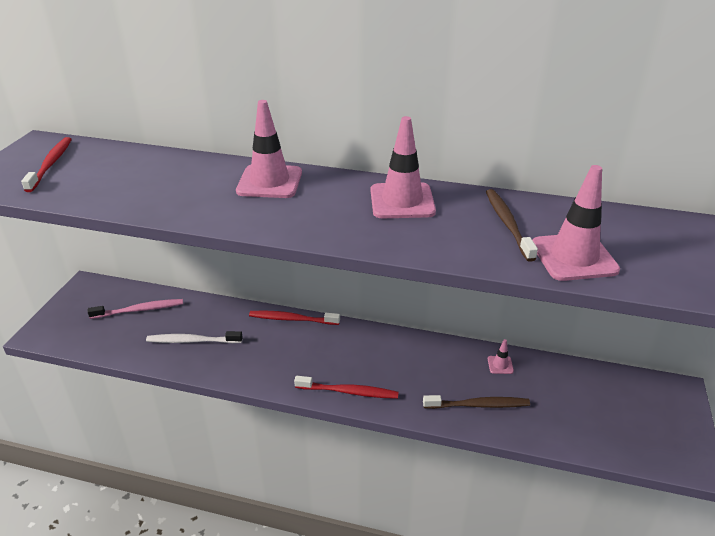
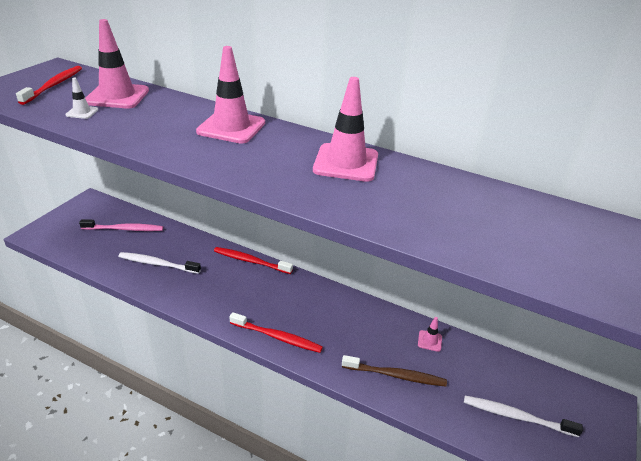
camera: 10 degrees right, 0 degrees up
brown toothbrush [486,189,538,262] -> none
pink traffic cone [532,165,620,281] -> pink traffic cone moved to [85,19,149,108]
none -> white traffic cone [65,78,98,119]
none -> white toothbrush [464,396,583,437]

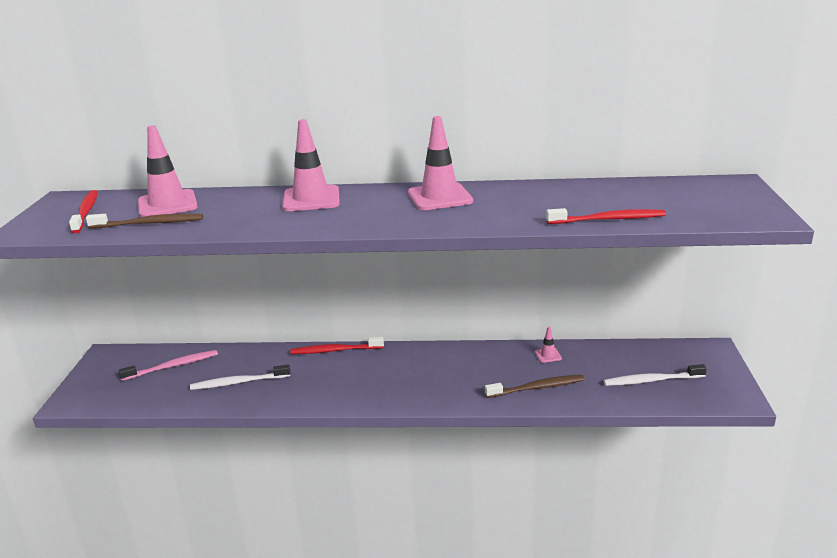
camera: 20 degrees left, 10 degrees down
white traffic cone [65,78,98,119] -> brown toothbrush [86,214,203,229]
red toothbrush [230,312,323,353] -> red toothbrush moved to [546,208,666,224]

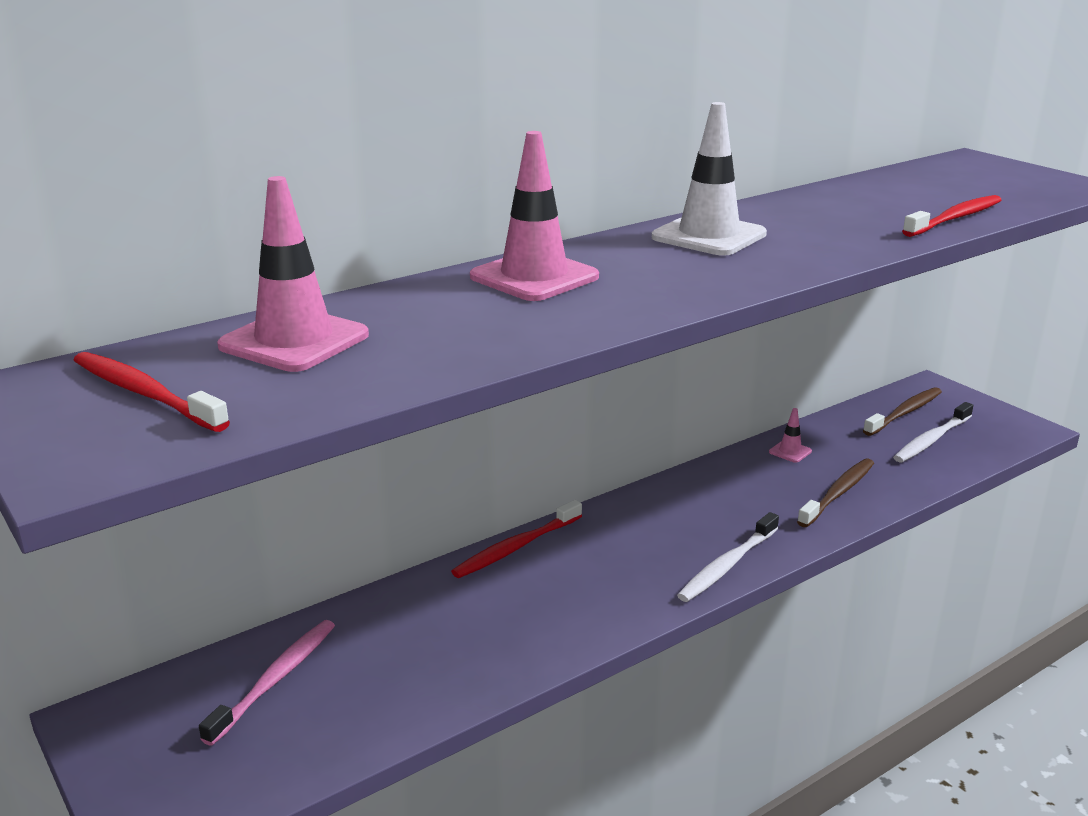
camera: 40 degrees left, 0 degrees up
brown toothbrush [86,214,203,229] -> brown toothbrush moved to [863,387,942,436]
white toothbrush [190,364,290,390] -> white toothbrush moved to [677,512,779,602]
pink traffic cone [408,116,473,210] -> white traffic cone [652,102,767,256]

